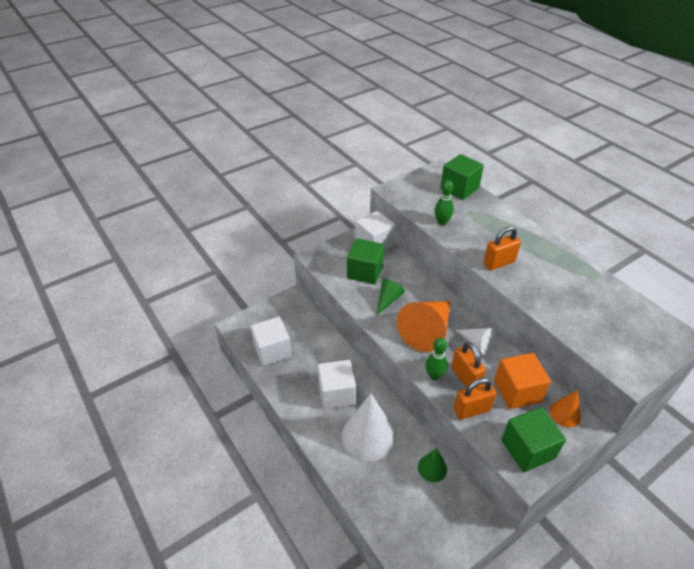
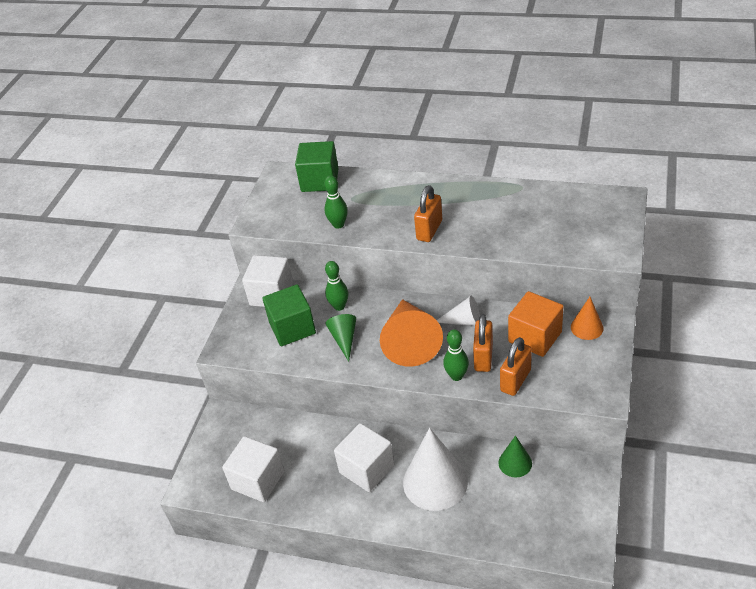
camera: 35 degrees left, 0 degrees up
orange padlock [451,342,486,388] -> orange padlock turned 75 degrees clockwise [473,314,493,372]
green cube [501,407,566,472] -> none
none -> green bowling pin [325,261,348,311]

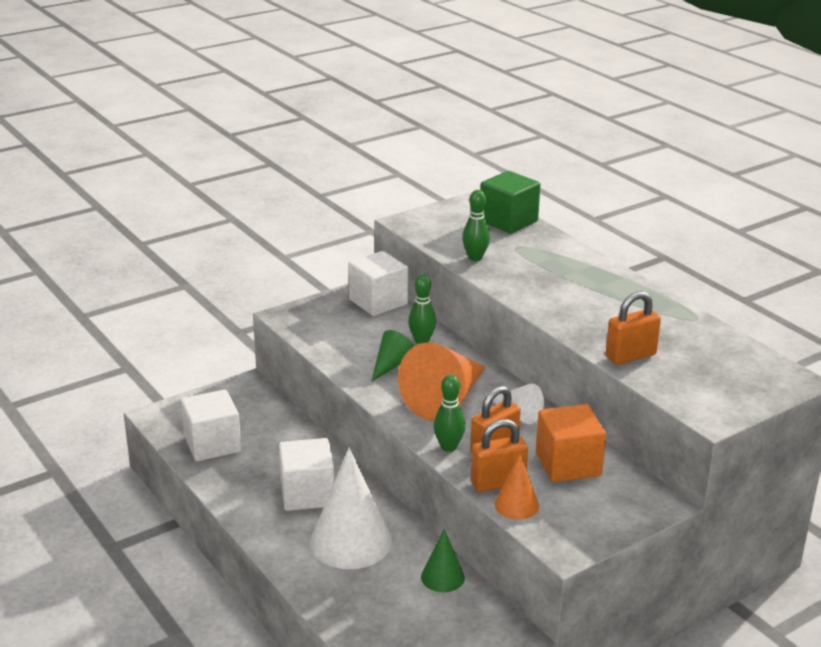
camera: 35 degrees right, 15 degrees down
green cube [262,284,316,346] -> none
orange padlock [414,185,442,242] -> orange padlock moved to [606,291,661,365]
orange cone [571,297,604,340] -> orange cone moved to [494,454,539,519]

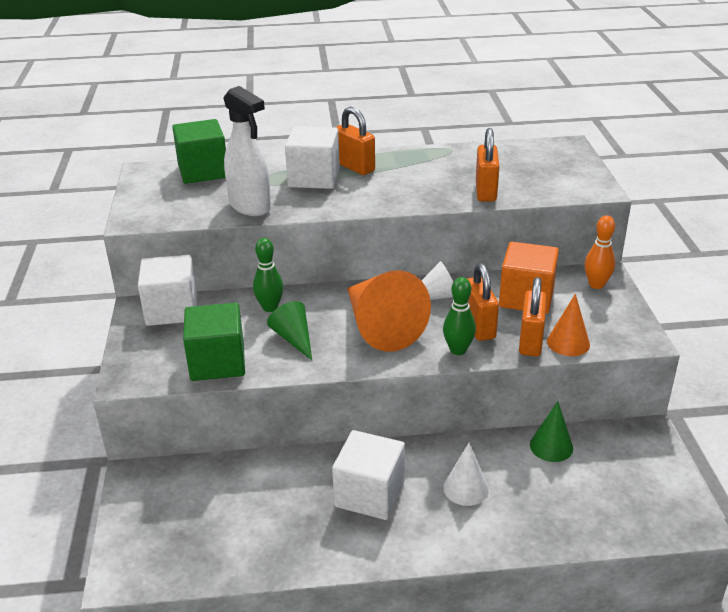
camera: 60 degrees left, 5 degrees up
white cube [181,389,241,461] -> white cube moved to [285,126,340,189]
white cone [310,448,392,569] -> white cone [443,443,489,506], size x0.52
green bowling pin [462,190,490,261] -> white spray bottle [224,86,271,216]
none -> green cube [183,303,245,381]
none -> orange padlock [335,107,375,175]
none -> orange bowling pin [585,215,615,289]

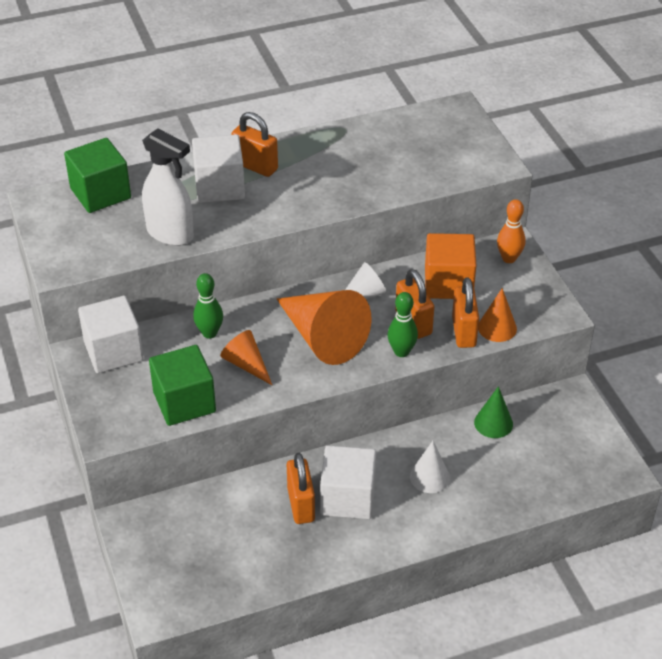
camera: 15 degrees left, 10 degrees up
green cone [267,301,312,360] -> orange cone [220,330,272,385]
orange padlock [476,128,499,202] -> orange padlock moved to [287,453,315,524]

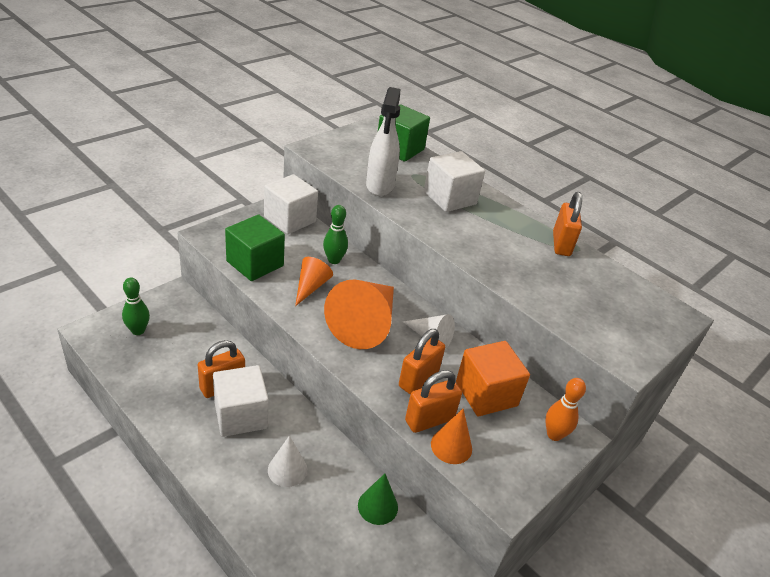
camera: 60 degrees right, 5 degrees down
orange padlock [231,112,278,177] -> orange padlock moved to [553,192,582,256]
green bowling pin [388,292,418,357] -> green bowling pin moved to [122,278,150,335]

